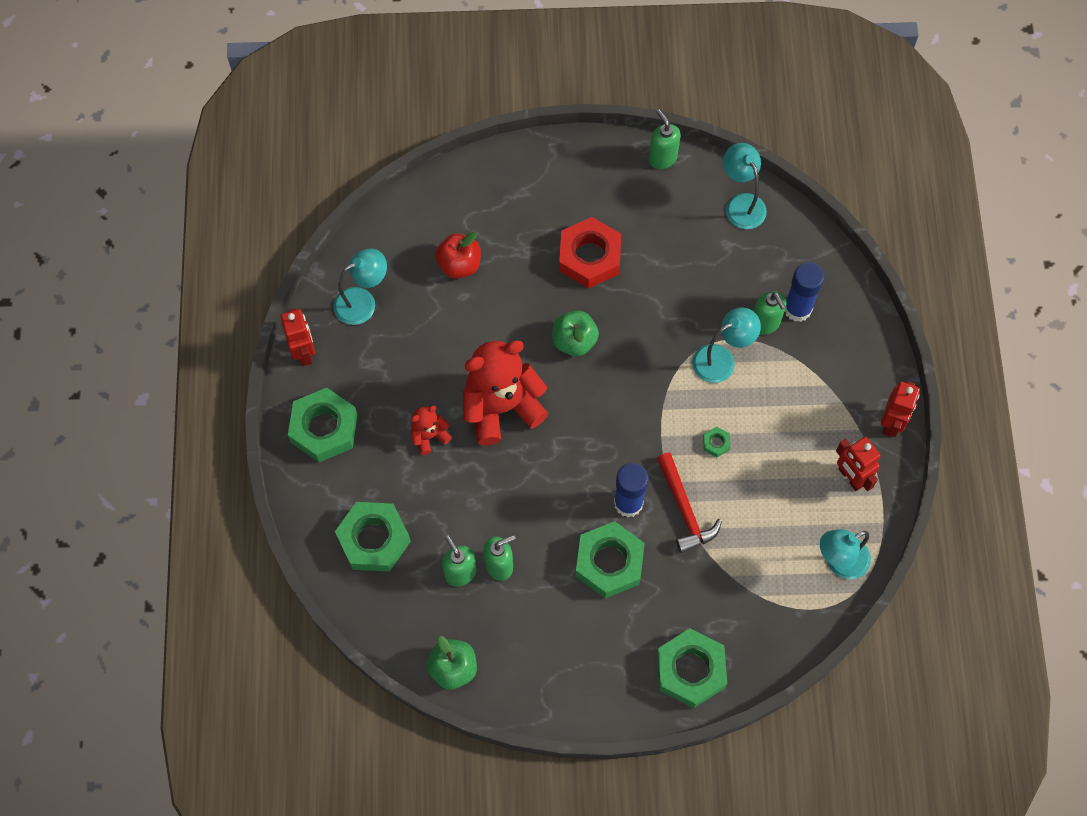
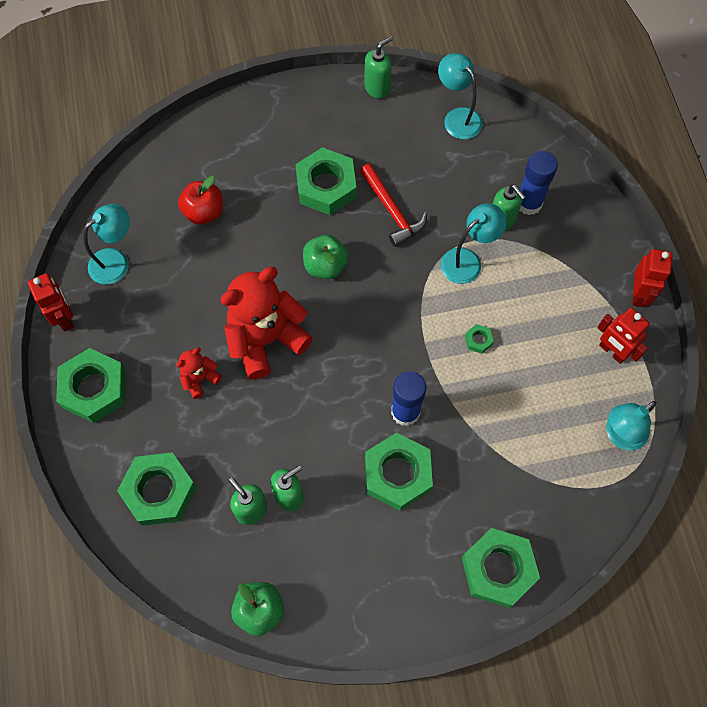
camera: 10 degrees left, 0 degrees up
red nut [559,217,621,288] -> green nut [295,147,357,215]
green soap dispenser [648,109,681,169] -> green soap dispenser turned 90 degrees clockwise [364,36,393,98]
red hammer [657,452,722,553] -> red hammer moved to [360,164,427,247]

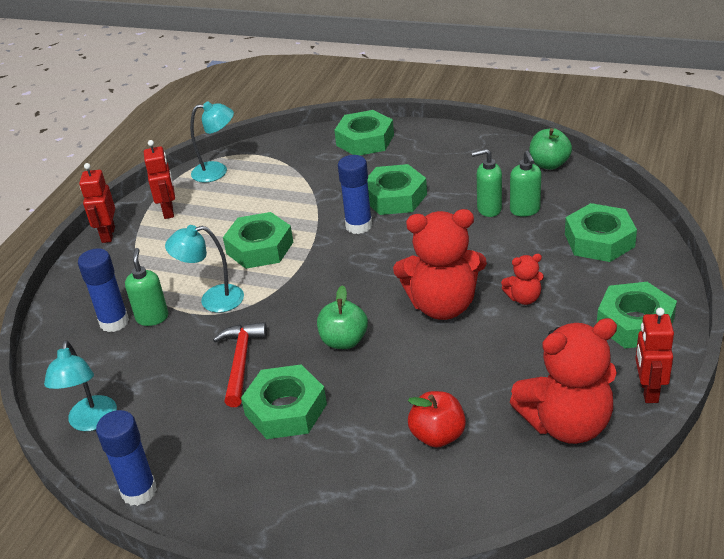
camera: 145 degrees left, 30 degrees down
turquoise lamp [83,204,130,284] -> red teddy bear [510,318,617,444]
green soap dispenser [364,36,393,98] -> blue glue stick [96,410,157,506]
green nut [465,324,494,354] -> green nut [223,212,293,269], size x2.43
red robot [632,249,672,307] -> red robot turned 45 degrees counterclockwise [79,163,115,243]

